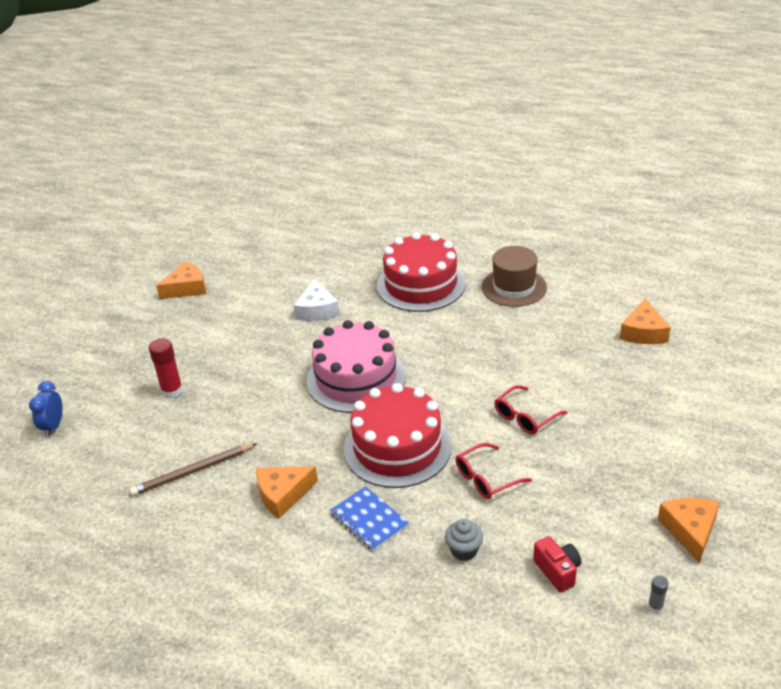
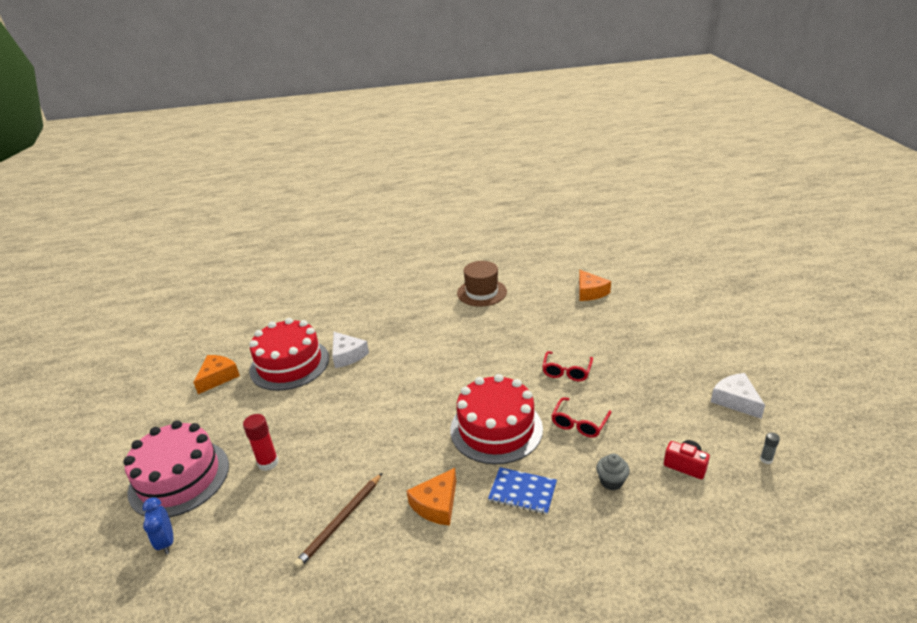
camera: 30 degrees left, 5 degrees down
pink cake [306,320,406,413] -> pink cake moved to [123,421,229,518]
red cake [377,232,466,312] -> red cake moved to [249,318,329,391]
orange cheese [658,498,720,563] -> white cheese [711,373,765,419]

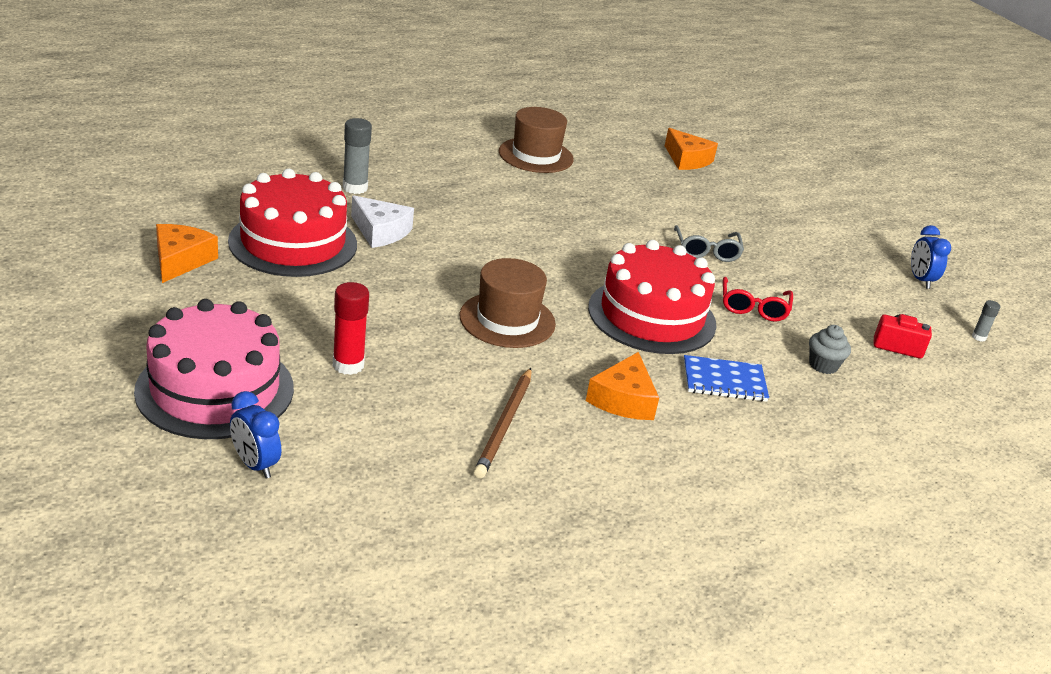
camera: 25 degrees left, 0 degrees up
red glasses [542,351,593,381] -> grey glasses [674,225,744,262]
white cheese [711,373,765,419] -> blue clock [911,225,951,289]
none -> grey glue stick [343,118,372,194]
none -> brown hat [459,258,556,348]

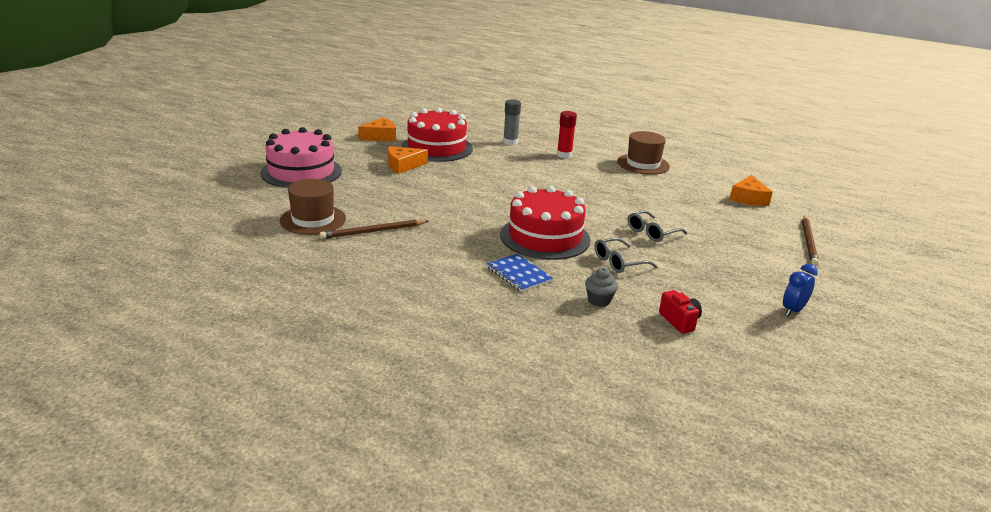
camera: 55 degrees right, 5 degrees down
blue clock [230,391,281,478] -> none
red glue stick [333,282,369,375] -> red glue stick moved to [557,111,577,158]
white cheese [351,195,414,248] -> none
brown hat [459,258,556,348] -> brown hat moved to [280,179,346,235]
orange cheese [586,352,659,420] -> orange cheese moved to [388,146,428,174]
red glasses [723,277,793,322] -> grey glasses [595,238,658,273]
grey glue stick [972,300,1000,341] -> none
none -> brown pencil [802,216,819,266]

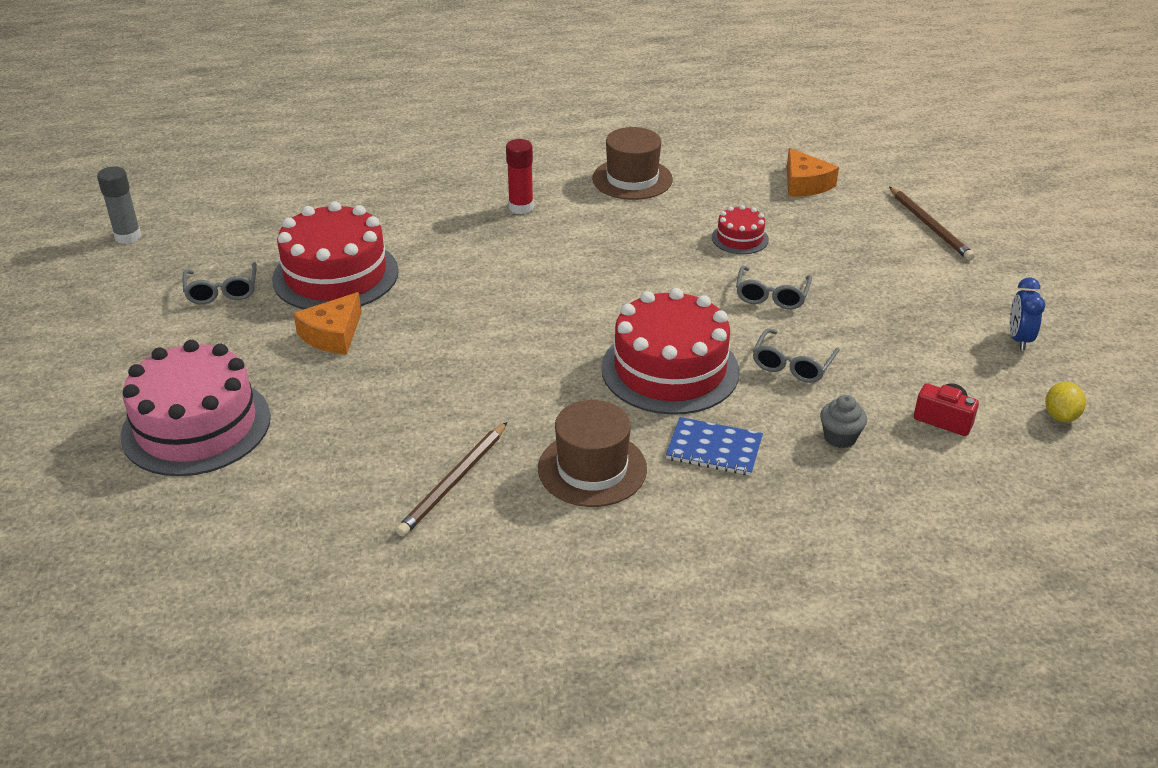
camera: 35 degrees left, 10 degrees up
brown hat [280,179,346,235] -> brown hat moved to [538,400,647,507]
orange cheese [358,117,396,141] -> grey glasses [182,262,257,304]
grey glue stick [503,99,521,145] -> grey glue stick moved to [97,166,142,244]
none -> red cake [712,205,769,254]
none -> yellow lemon [1045,382,1086,422]

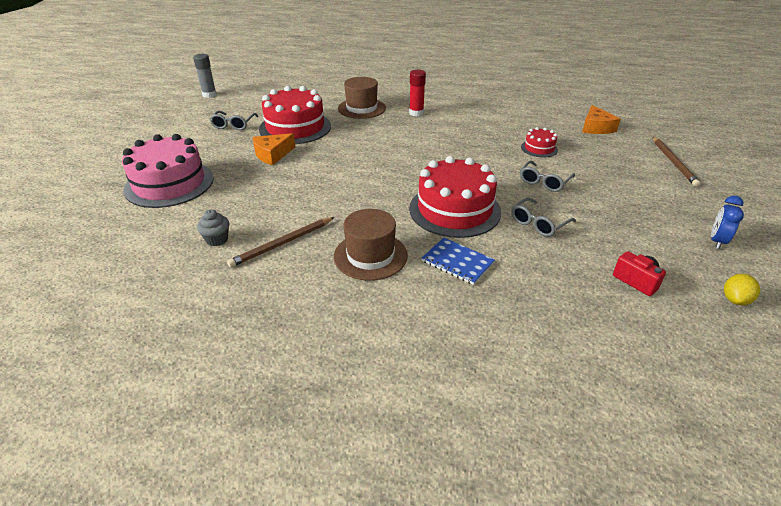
camera: 20 degrees right, 0 degrees up
brown hat [592,127,673,200] -> brown hat moved to [338,77,386,119]
grey cupcake [820,395,867,448] -> grey cupcake moved to [197,209,229,246]

